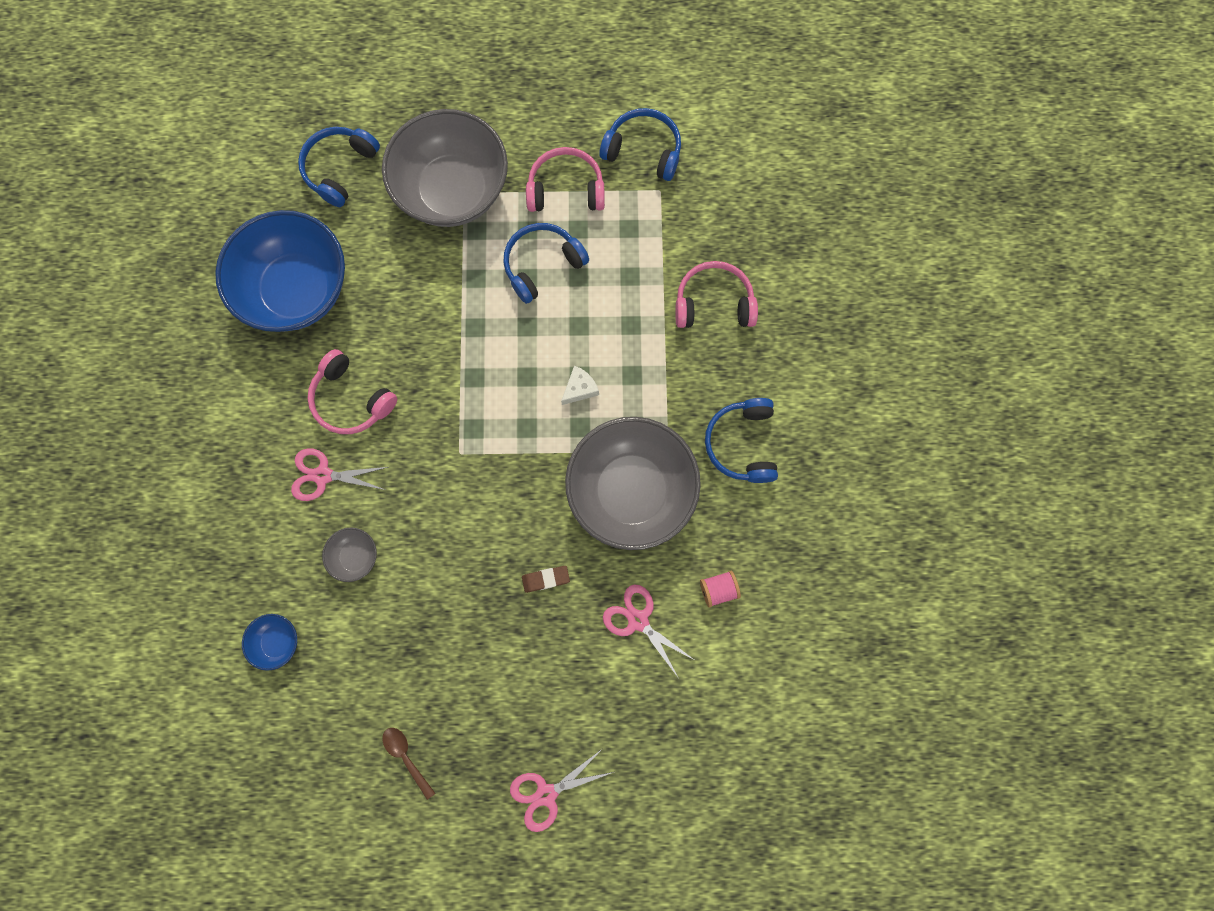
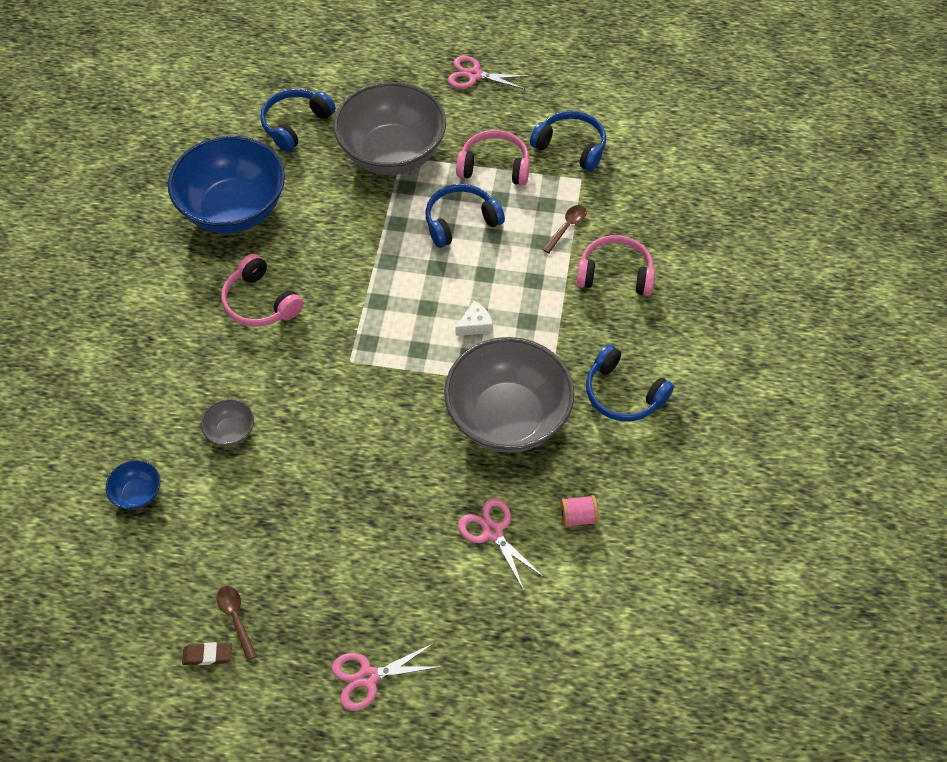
camera: 10 degrees right, 20 degrees down
pink scissors [291,448,388,501] -> pink scissors moved to [448,56,529,89]
brown eraser [522,566,570,593] -> brown eraser moved to [182,642,232,665]
blue headphones [705,398,778,483] -> blue headphones turned 60 degrees counterclockwise [586,344,674,421]
none -> brown spoon [542,205,587,253]

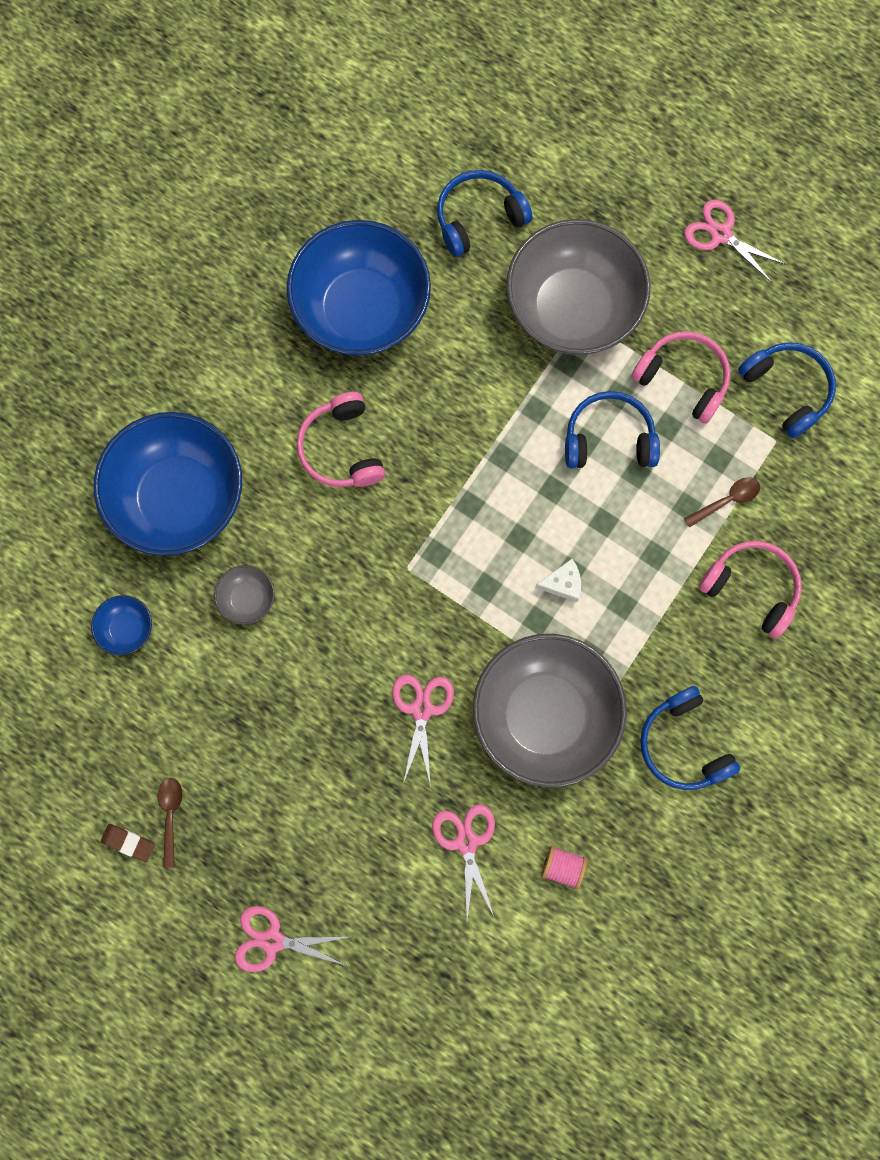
camera: 25 degrees right, 20 degrees up
none -> blue bowl [94,412,242,556]
none -> pink scissors [392,674,454,787]

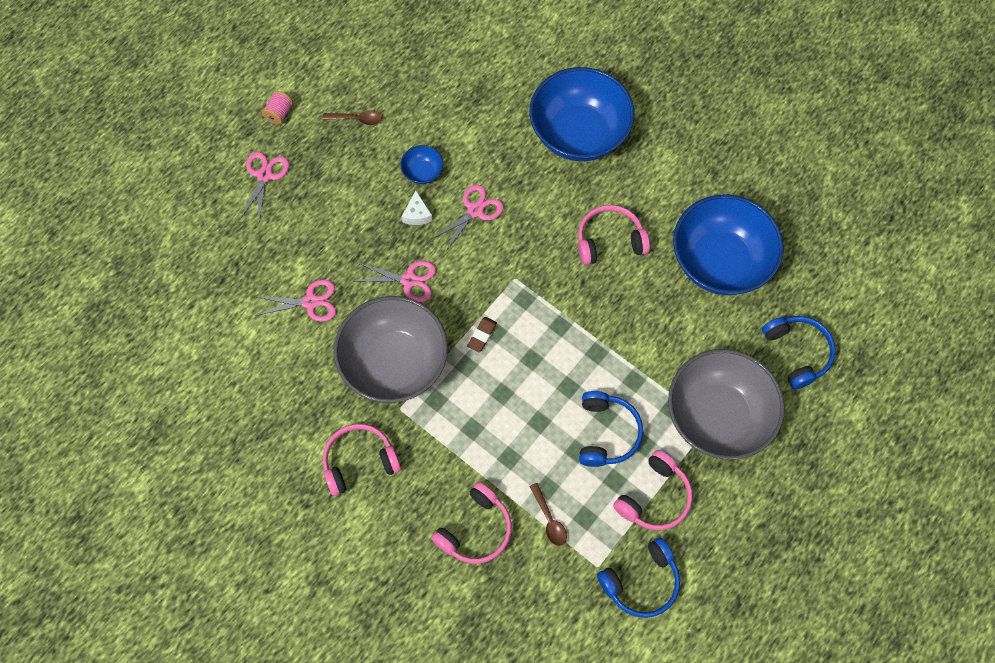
camera: 95 degrees right, 10 degrees down
blue bowl [91,595,152,655] -> blue bowl moved to [400,145,443,184]
brown eraser [101,824,155,862] -> brown eraser moved to [467,317,497,352]
grey bowl [214,565,275,625] -> none
white cheese [535,559,581,602] -> white cheese moved to [401,191,433,225]
pink spool [541,846,588,890] -> pink spool moved to [262,91,293,125]
blue headphones [640,686,740,790] -> pink headphones [323,424,401,496]
pink scissors [684,200,787,283] -> pink scissors moved to [432,184,504,252]

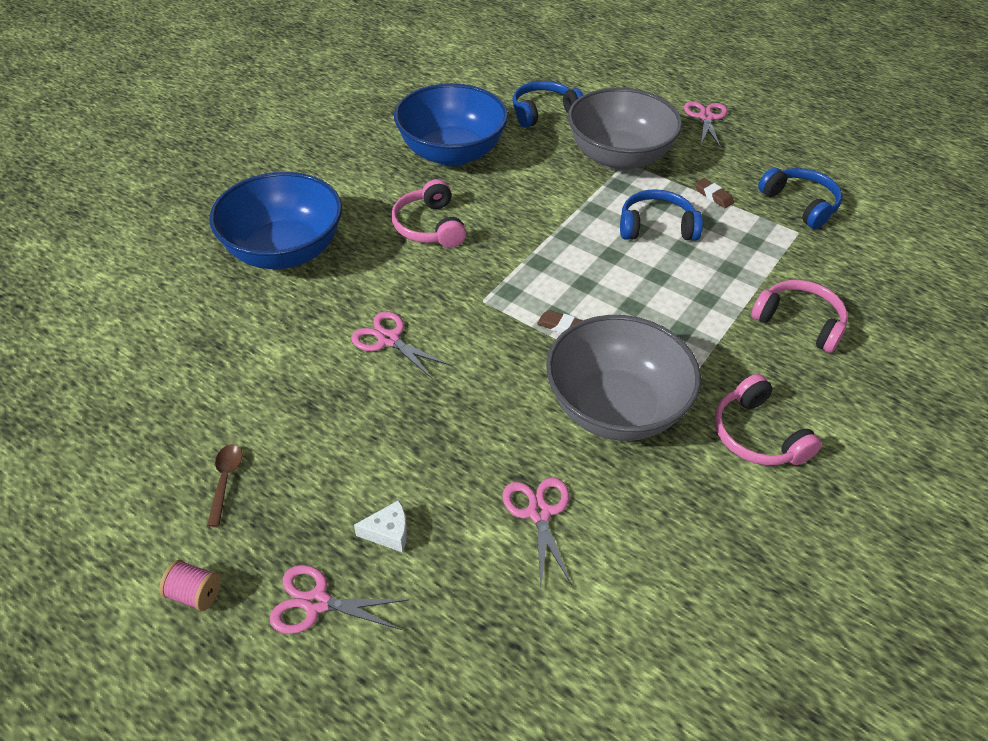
camera: 95 degrees left, 20 degrees down
pink scissors [356,261,436,302] -> pink scissors moved to [684,101,728,148]
blue bowl [400,145,443,184] -> none
white cheese [401,191,433,225] -> white cheese moved to [354,500,407,552]
brown spoon [529,483,567,546] -> none
pink headphones [613,450,693,530] -> brown eraser [695,178,734,208]

